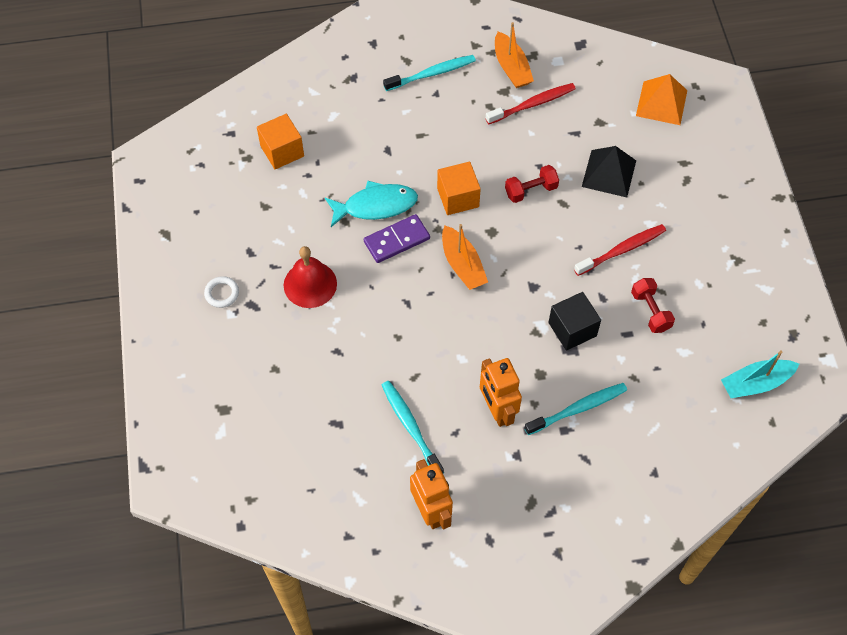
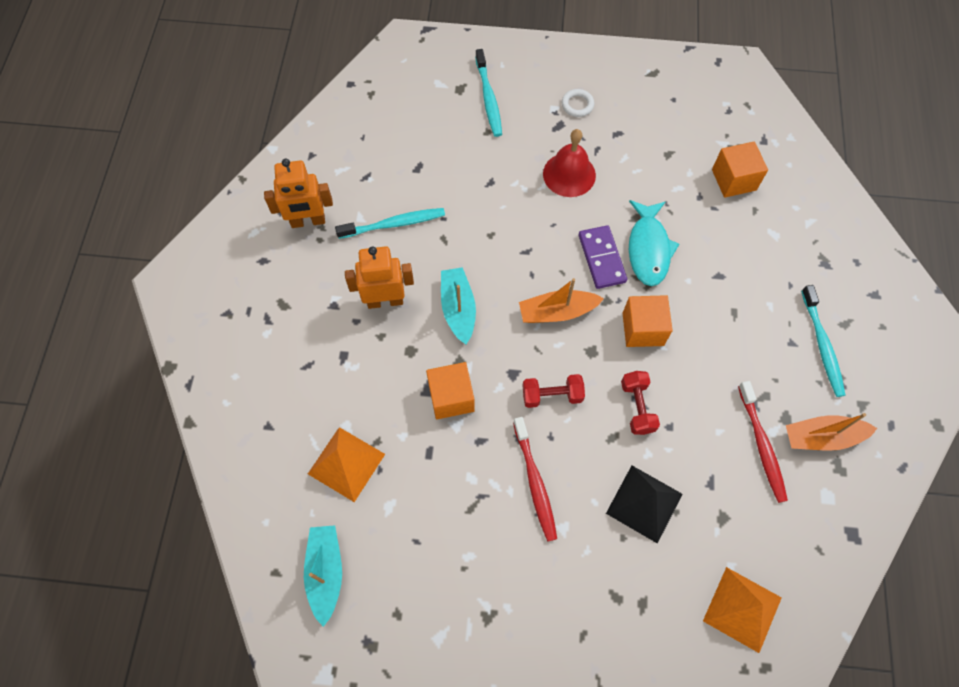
camera: 105 degrees right, 5 degrees up
turquoise toothbrush [524,383,627,435] -> turquoise toothbrush moved to [475,49,502,137]
black cube [548,292,601,351] -> orange cube [426,362,475,420]
red dumbbell [631,278,675,333] -> red dumbbell moved to [523,374,585,408]
none -> orange pyramid [308,427,385,502]
none -> turquoise boat [441,267,476,344]

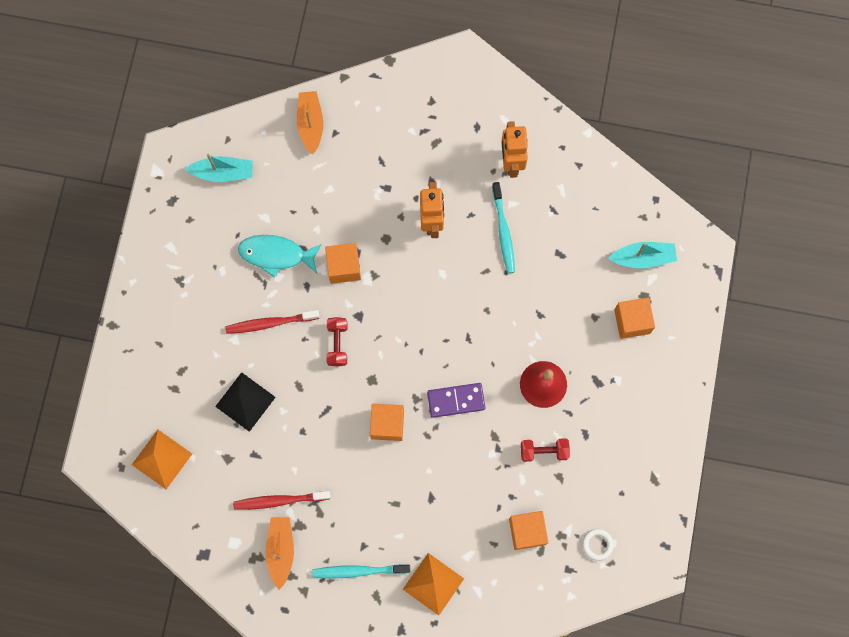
camera: 95 degrees right, 10 degrees up
orange pyramid [308,427,385,502] -> orange pyramid moved to [403,553,464,615]
turquoise boat [441,267,476,344] -> turquoise boat moved to [608,242,677,268]
turquoise toothbrush [475,49,502,137] -> orange cube [614,297,655,339]
orange boat [519,278,604,323] -> orange boat moved to [297,91,323,155]
white ring [561,89,594,117] -> white ring moved to [582,529,614,561]
red dumbbell [621,371,660,435] -> red dumbbell moved to [521,438,570,462]
turquoise fish [629,200,679,286] -> turquoise fish moved to [238,235,322,278]

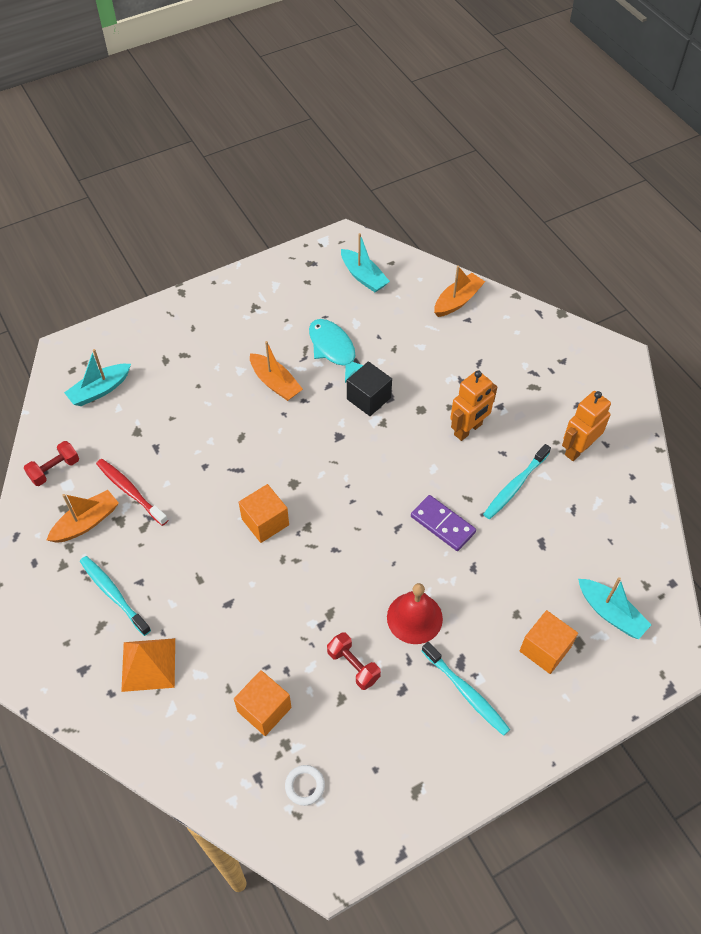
camera: 50 degrees right, 20 degrees down
orange pyramid [132,430,192,489] -> turquoise boat [64,349,131,406]
black pyramid [215,372,276,432] -> none
red toothbrush [225,310,319,334] -> orange boat [250,341,303,401]
orange cube [325,243,361,284] -> black cube [347,361,392,416]
red dumbbell [326,317,347,366] -> red dumbbell moved to [24,441,79,486]
purple domino [427,383,485,418] -> purple domino moved to [411,495,476,551]
none -> turquoise toothbrush [422,642,510,736]

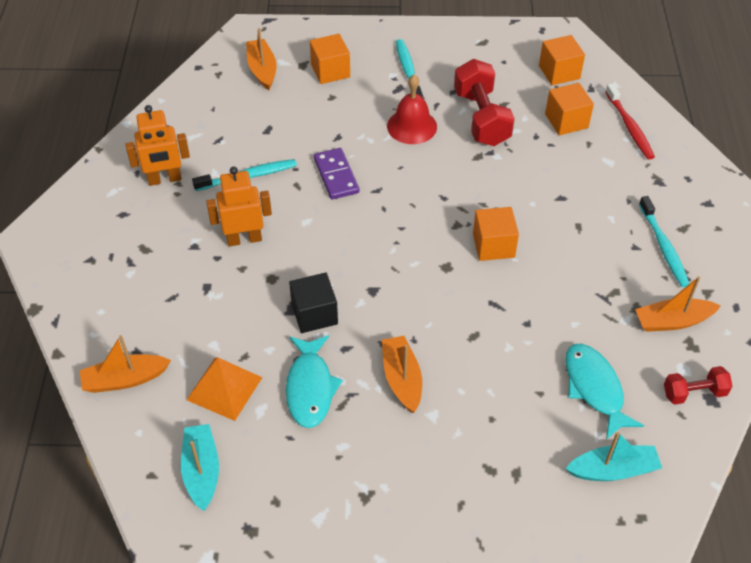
camera: 150 degrees left, 5 degrees down
red toothbrush [96,459,168,526] -> red toothbrush moved to [605,83,655,160]
orange pyramid [121,638,175,692] -> orange pyramid moved to [187,357,263,421]
white ring [285,765,325,806] -> orange cube [539,35,585,85]
red dumbbell [327,632,381,690] -> red dumbbell [454,59,515,146], size x1.80
turquoise boat [578,577,651,639] -> orange boat [246,28,277,90]
none -> turquoise fish [566,344,644,440]

